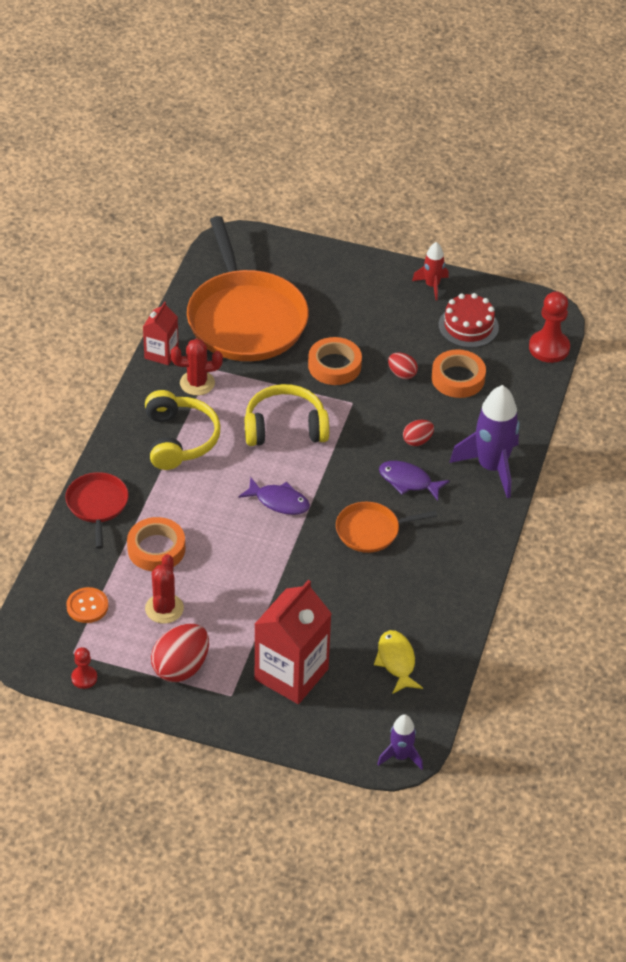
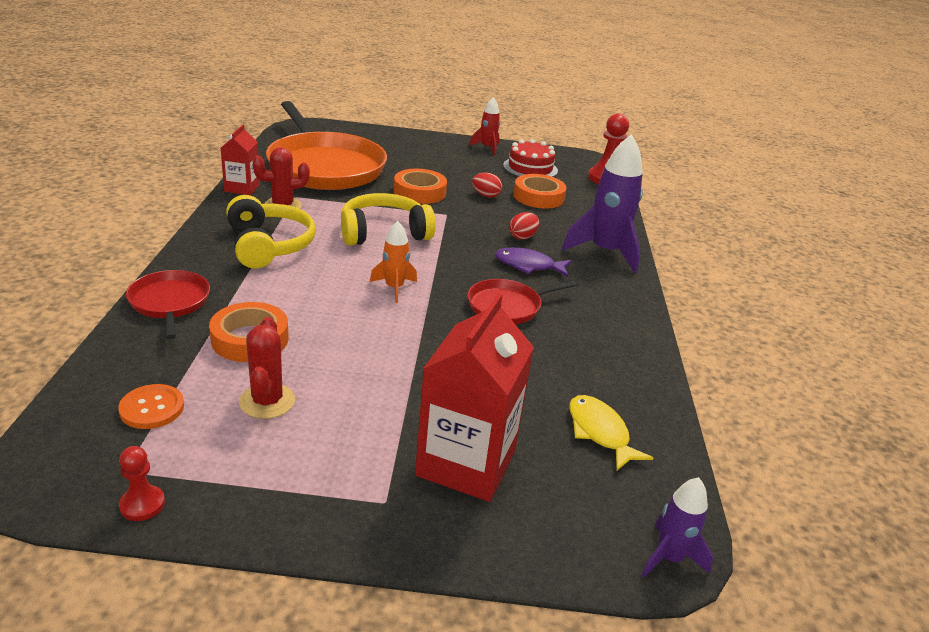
camera: 15 degrees left, 15 degrees down
red egg [151,624,209,682] -> none
purple fish [238,477,310,515] -> orange rocket [370,221,417,303]
orange pan [336,502,437,553] -> red pan [468,279,578,324]

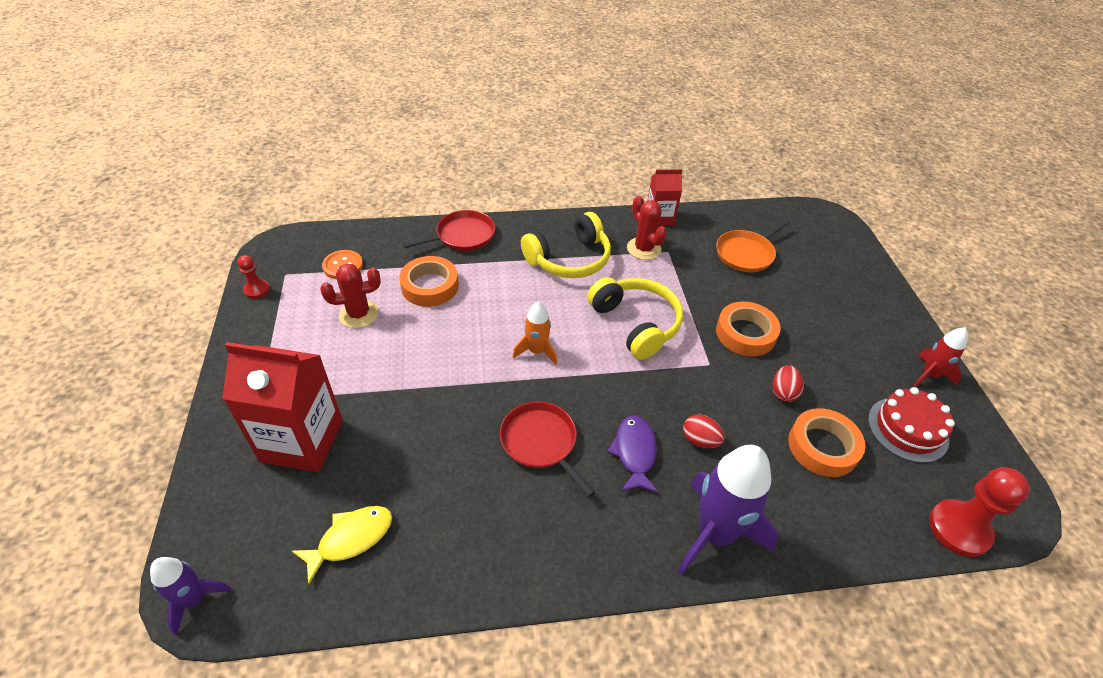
camera: 80 degrees right, 15 degrees up
orange pan [266,101,387,190] -> orange pan [716,219,790,272], size x0.48

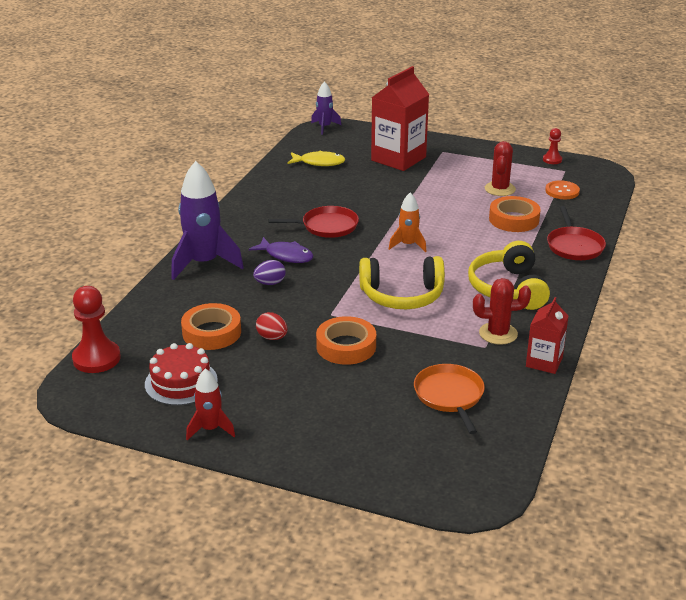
camera: 120 degrees right, 15 degrees down
yellow fish [292,506,392,584] -> yellow fish turned 75 degrees counterclockwise [287,151,345,166]
red egg [683,414,725,448] -> purple egg [253,260,286,285]

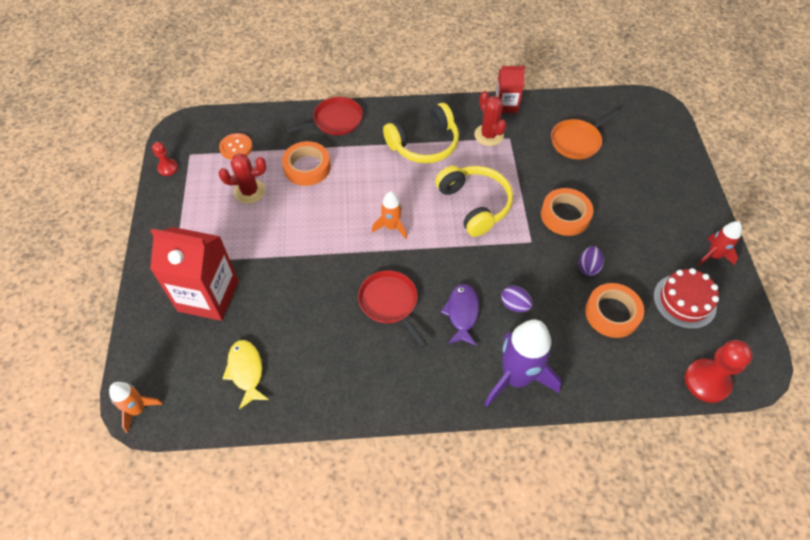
camera: 115 degrees left, 25 degrees up
red egg [256,312,288,340] -> purple egg [579,246,604,276]
purple rocket [311,81,341,135] -> orange rocket [109,382,163,433]

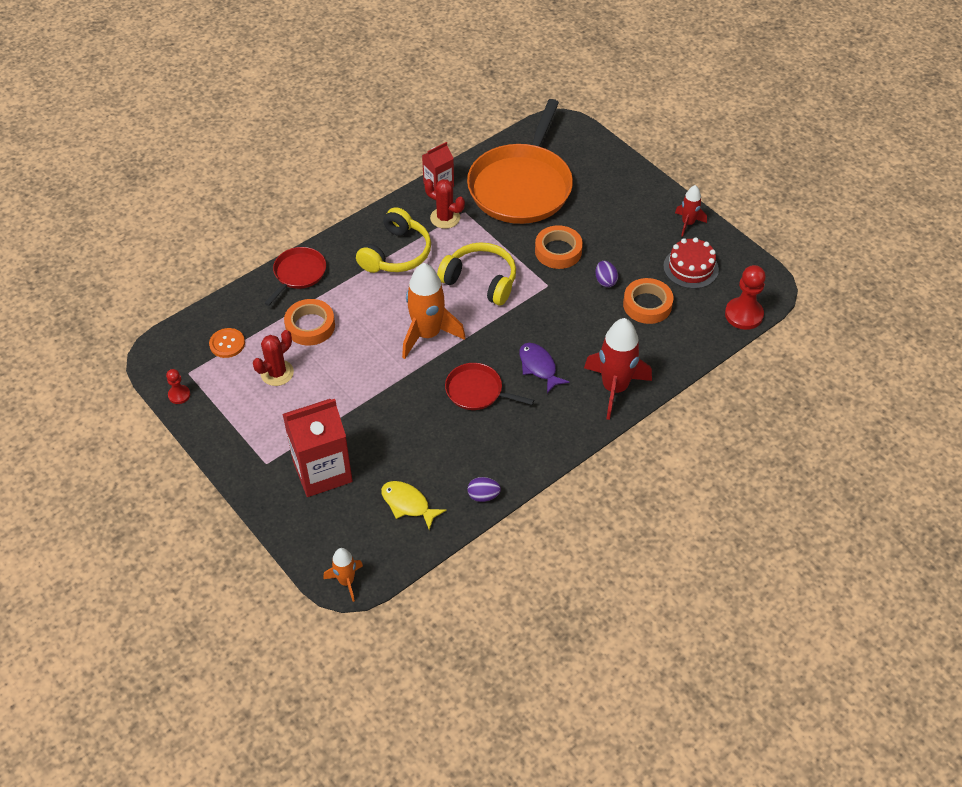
camera: 35 degrees left, 5 degrees down
orange rocket [372,191,407,239] -> orange rocket [402,263,466,359], size x1.86
purple rocket [484,319,562,407] -> red rocket [584,318,652,420]
purple egg [501,286,533,312] -> purple egg moved to [468,477,501,502]
orange pan [551,110,619,159] -> orange pan [467,99,573,224], size x2.09

